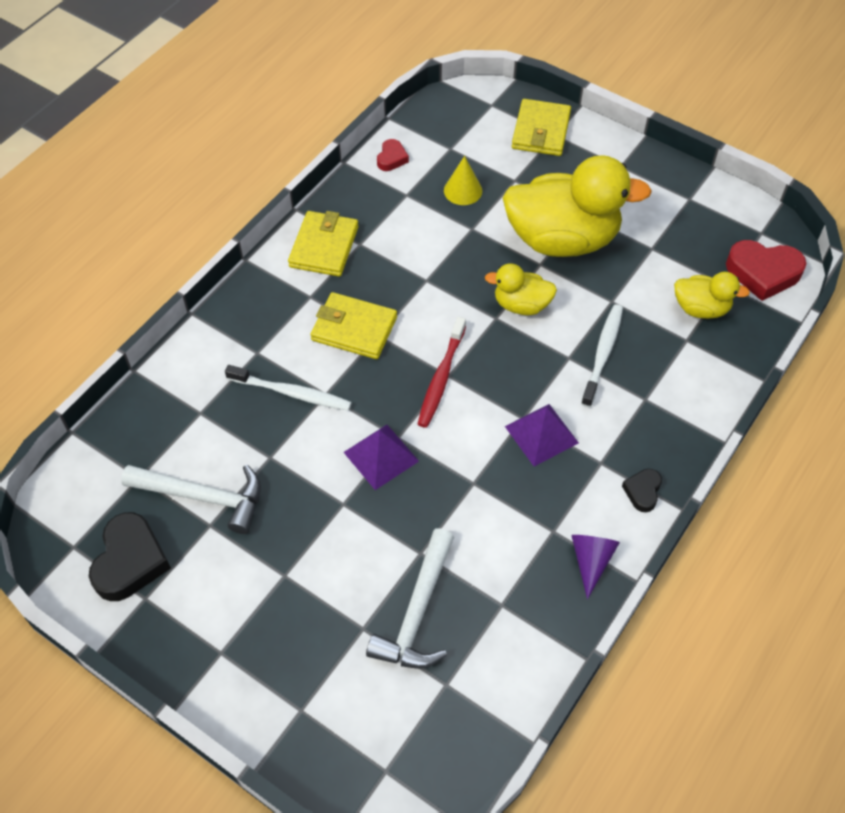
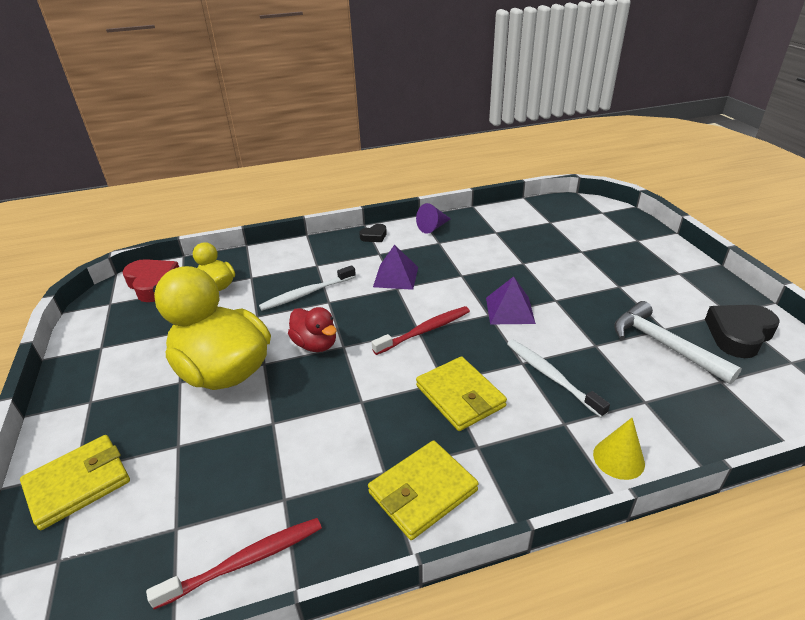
camera: 140 degrees left, 20 degrees down
white hammer [366,528,454,669] -> none
red heart [377,139,409,171] -> red toothbrush [146,518,322,610]
yellow cone [444,156,482,205] -> yellow cone moved to [593,418,645,480]
yellow duck [485,263,557,315] -> red duck [288,307,337,352]

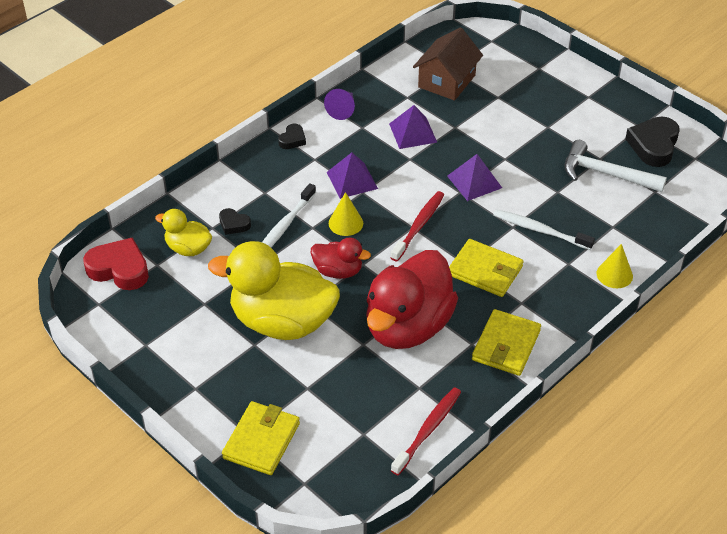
camera: 30 degrees left, 10 degrees up
none -> black heart [219,208,251,235]
none -> yellow cone [329,192,363,236]
none -> red duck [366,250,458,349]
none -> purple pyramid [389,105,437,149]
none -> brown house [413,27,483,101]

